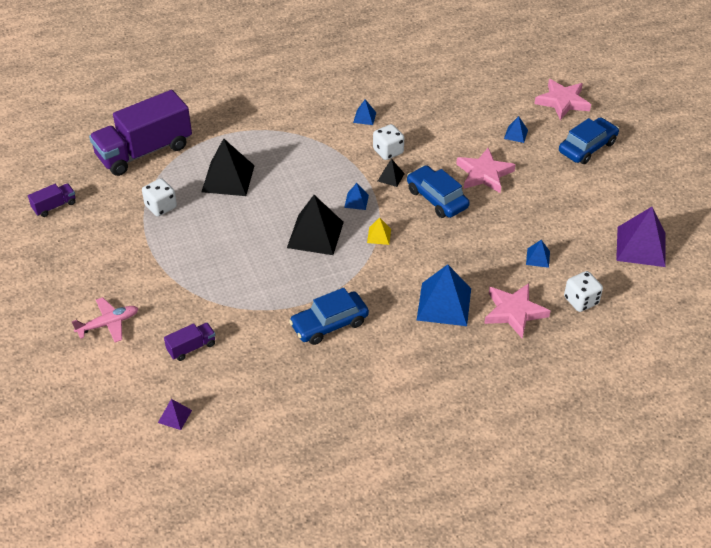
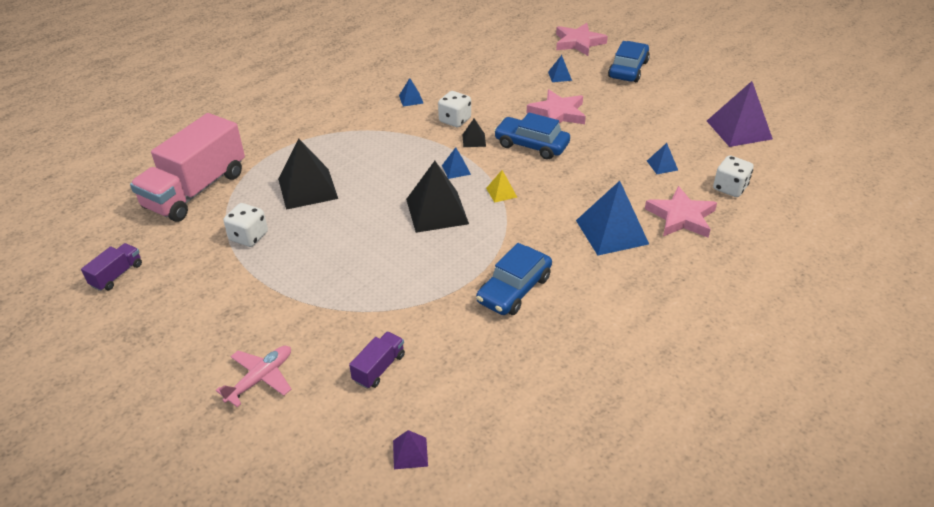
camera: 25 degrees left, 5 degrees down
purple truck [89,90,192,176] -> pink truck [130,113,245,222]

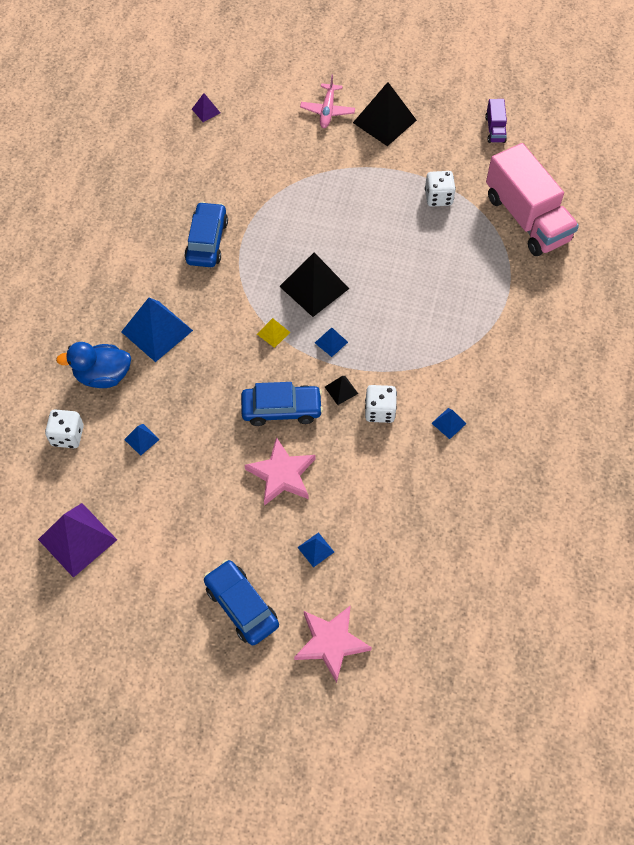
camera: 150 degrees right, 20 degrees up
pink truck [130,113,245,222] -> pink truck turned 150 degrees clockwise [486,143,579,256]
black pyramid [278,139,338,210] -> black pyramid moved to [353,82,417,146]
purple truck [349,332,405,389] -> none
blue car [608,41,650,82] -> blue car turned 150 degrees clockwise [204,560,279,645]
pink star [645,186,717,238] -> blue duck [56,342,131,388]

